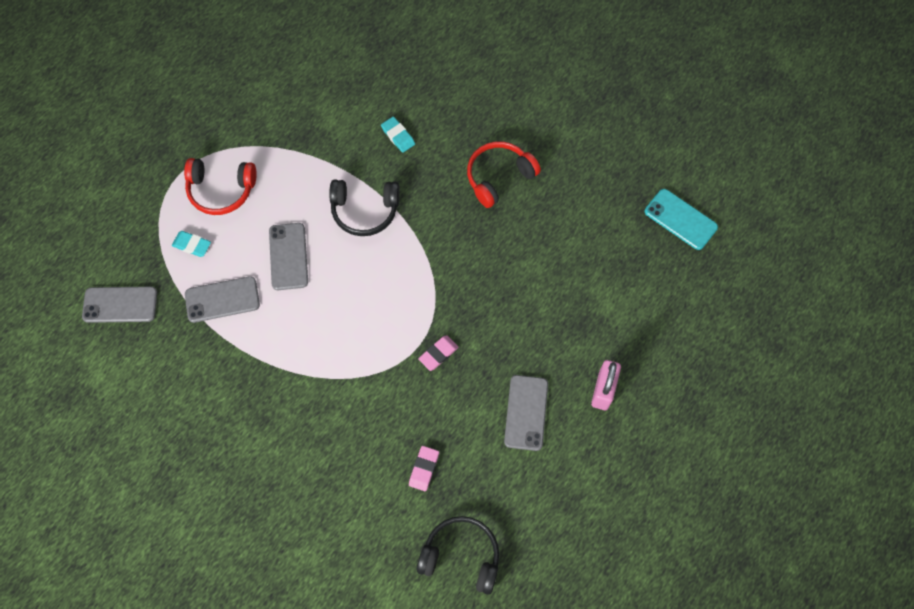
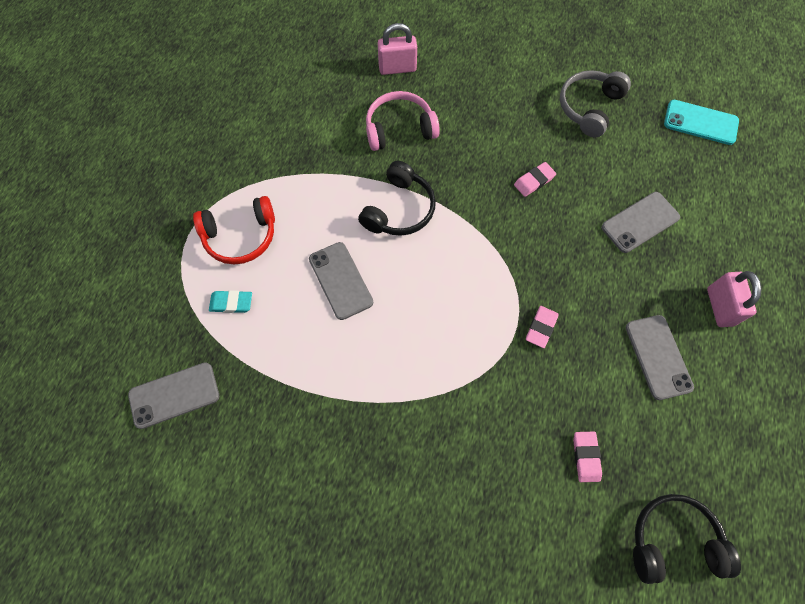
camera: 20 degrees left, 0 degrees up
grey phone [185,276,260,323] -> grey phone moved to [601,192,680,253]
black headphones [329,180,400,236] -> black headphones turned 45 degrees counterclockwise [358,161,436,236]
turquoise eraser [381,117,415,153] -> pink headphones [366,91,440,151]
red headphones [467,141,541,208] -> none
none -> pink padlock [378,23,417,75]
none -> pink eraser [514,162,556,197]
none -> grey headphones [560,70,631,137]

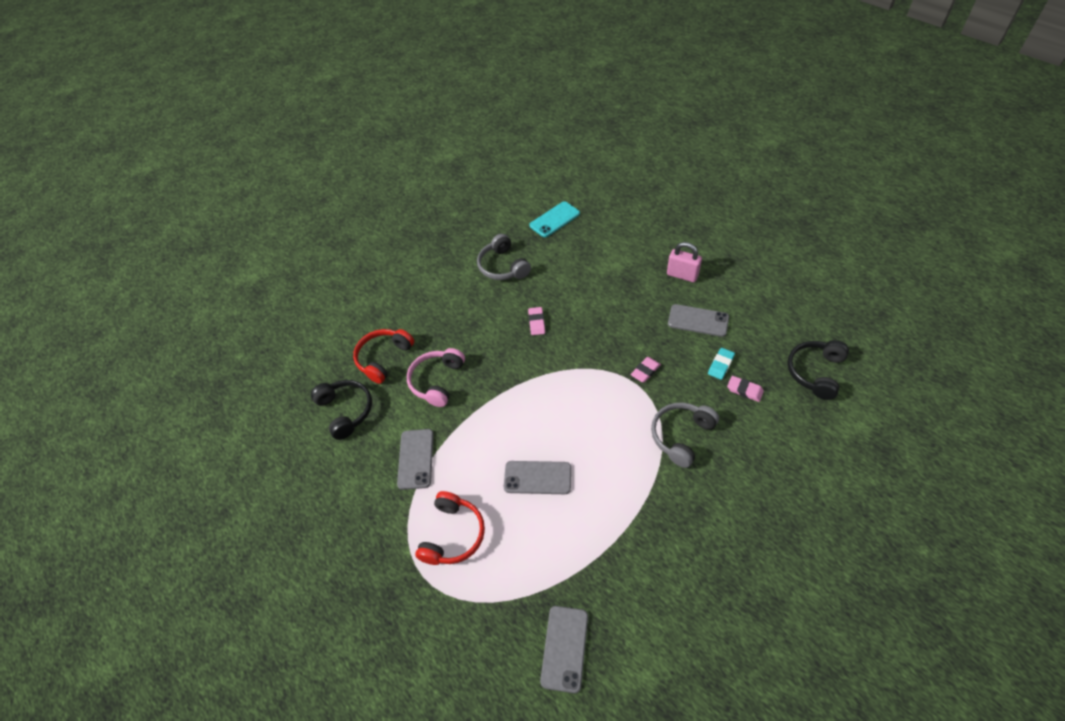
camera: 55 degrees left, 15 degrees down
turquoise eraser [209,290,252,313] -> turquoise eraser moved to [708,348,735,380]
black headphones [358,161,436,236] -> black headphones moved to [311,380,372,440]
pink padlock [378,23,417,75] -> red headphones [353,329,414,384]
pink eraser [526,306,558,348] -> pink eraser turned 75 degrees clockwise [631,357,661,383]
grey phone [601,192,680,253] -> grey phone moved to [397,429,434,490]
none -> grey headphones [651,402,719,468]

